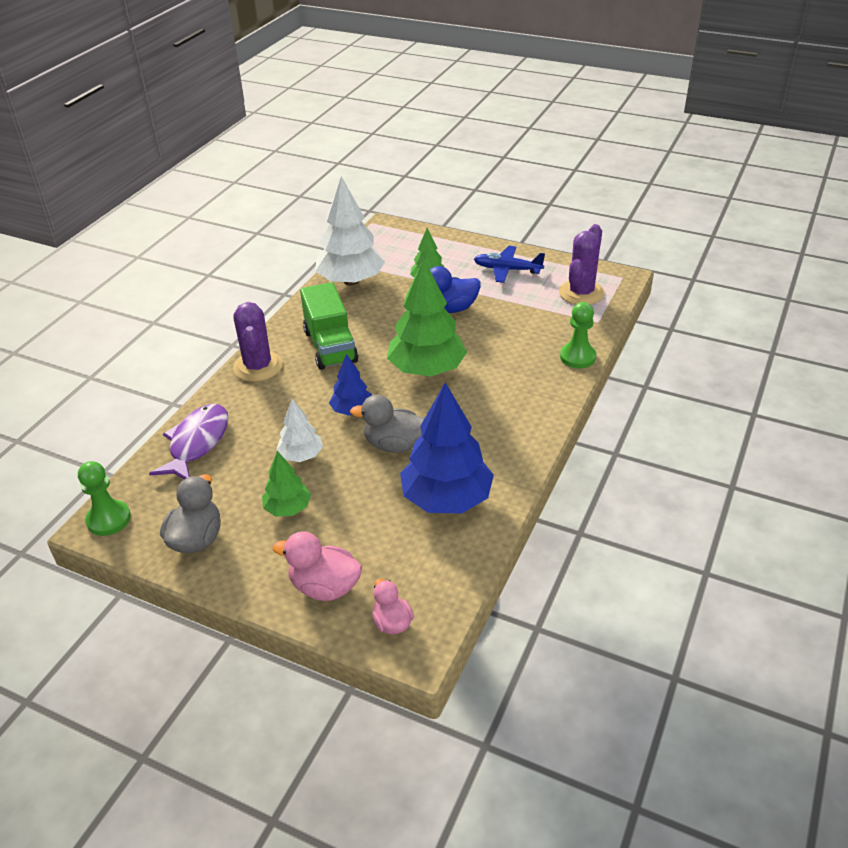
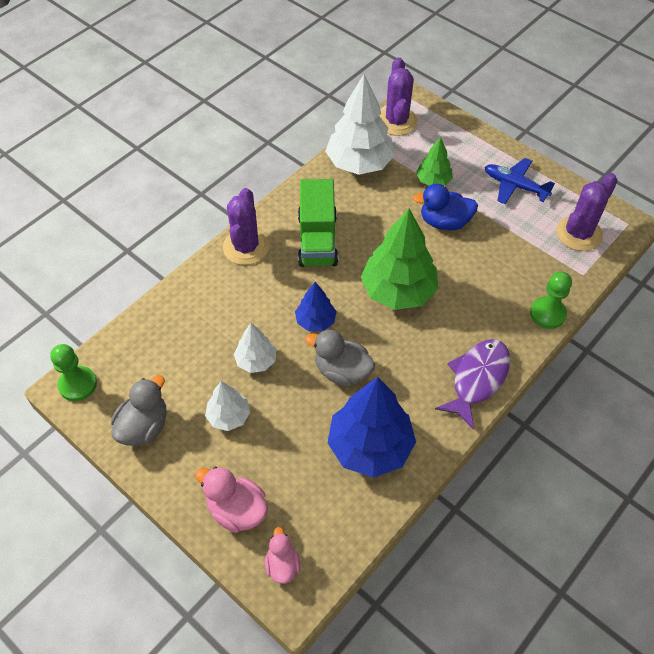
camera: 15 degrees right, 15 degrees up
purple fish [149,404,229,480] -> purple fish moved to [435,339,510,430]
green tree [262,451,311,517] -> white tree [205,381,250,431]
none -> purple cactus [379,57,418,136]

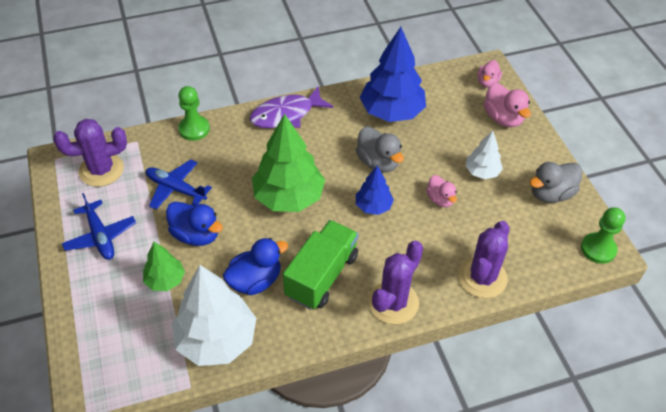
camera: 150 degrees left, 5 degrees down
white tree [234,323,276,373] -> pink duck [426,175,457,207]
purple cactus [379,57,418,136] -> purple cactus moved to [458,221,510,298]
none -> blue plane [145,159,212,210]
none -> blue duck [223,238,288,295]

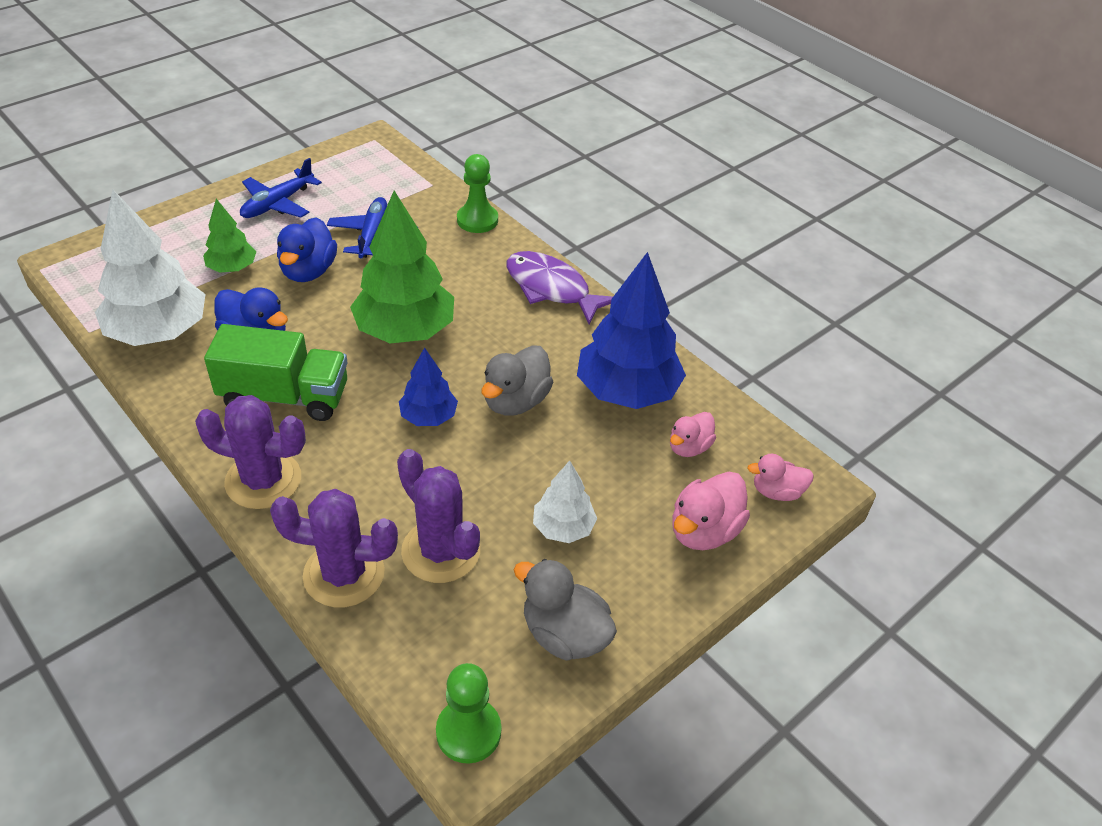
camera: 65 degrees right, 5 degrees down
purple cactus [53,119,127,187] -> purple cactus moved to [397,449,480,583]
pink duck [426,175,457,207] -> pink duck moved to [670,412,716,457]

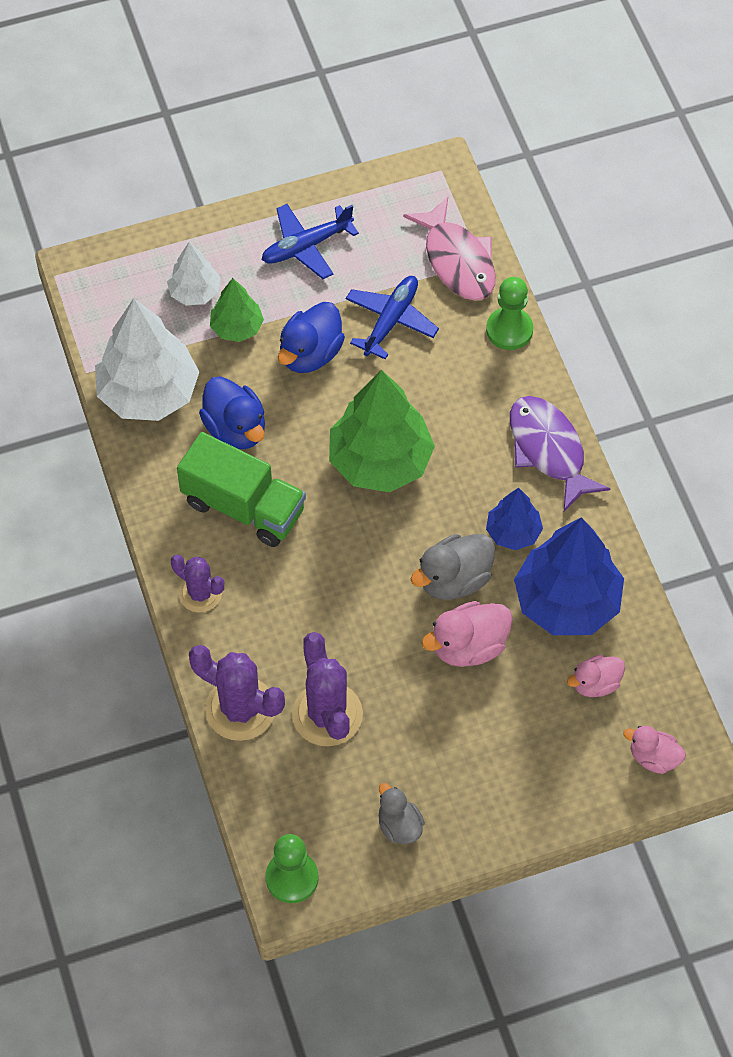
camera: 25 degrees right, 15 degrees up
purple cactus [195,395,306,509] -> purple cactus [171,554,224,613], size x0.63
blue tree [399,347,458,426] -> blue tree moved to [486,488,543,550]
grey duck [514,559,617,661] -> grey duck [379,783,425,844], size x0.65
white tree [533,461,597,543] -> white tree moved to [167,242,221,306]
pink duck [672,472,750,550] -> pink duck moved to [422,601,513,667]
none -> pink fish [403,197,496,301]

